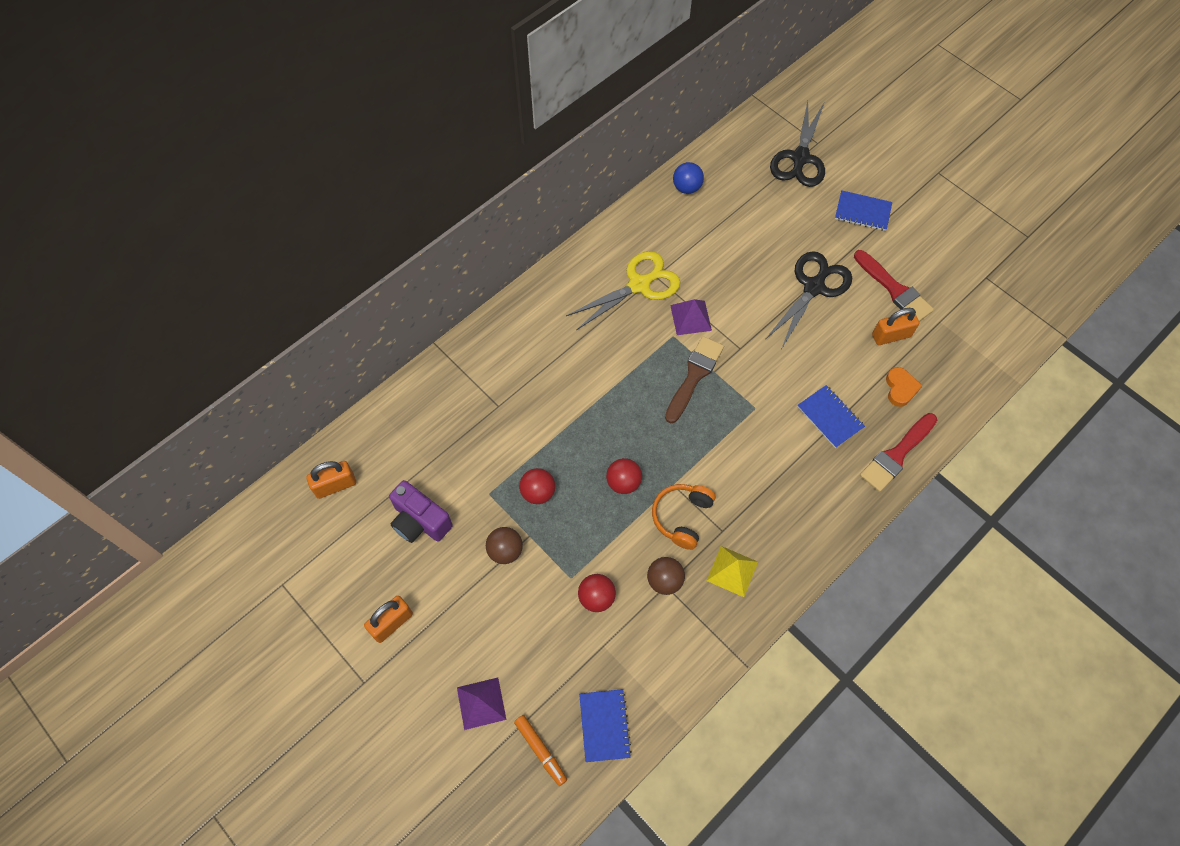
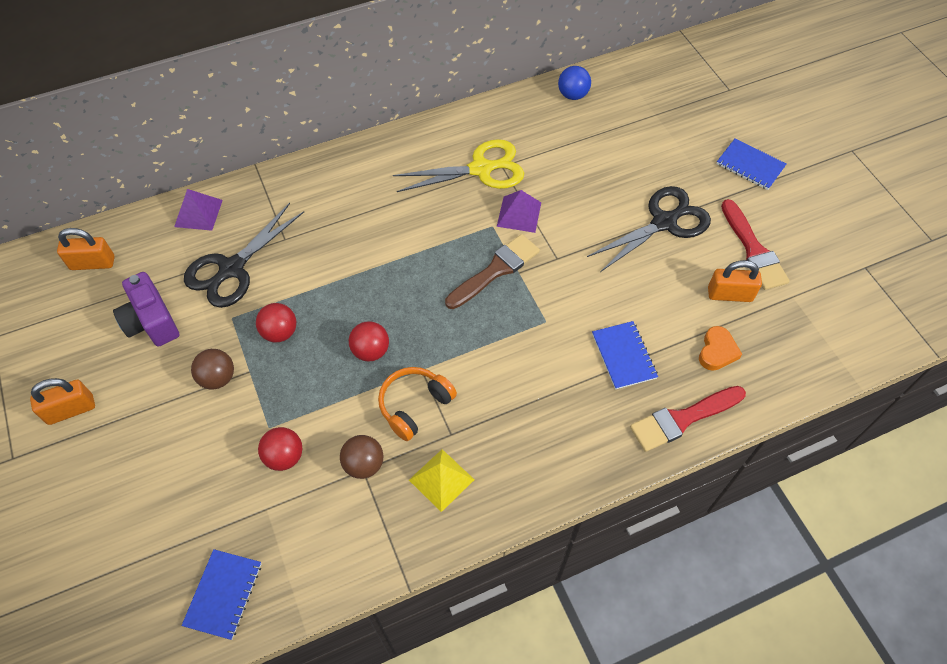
camera: 20 degrees right, 5 degrees down
purple pyramid [457,678,506,730] -> purple pyramid moved to [174,189,223,231]
orange marker [514,715,567,786] -> none
black scissors [770,101,825,187] -> black scissors moved to [184,203,304,308]

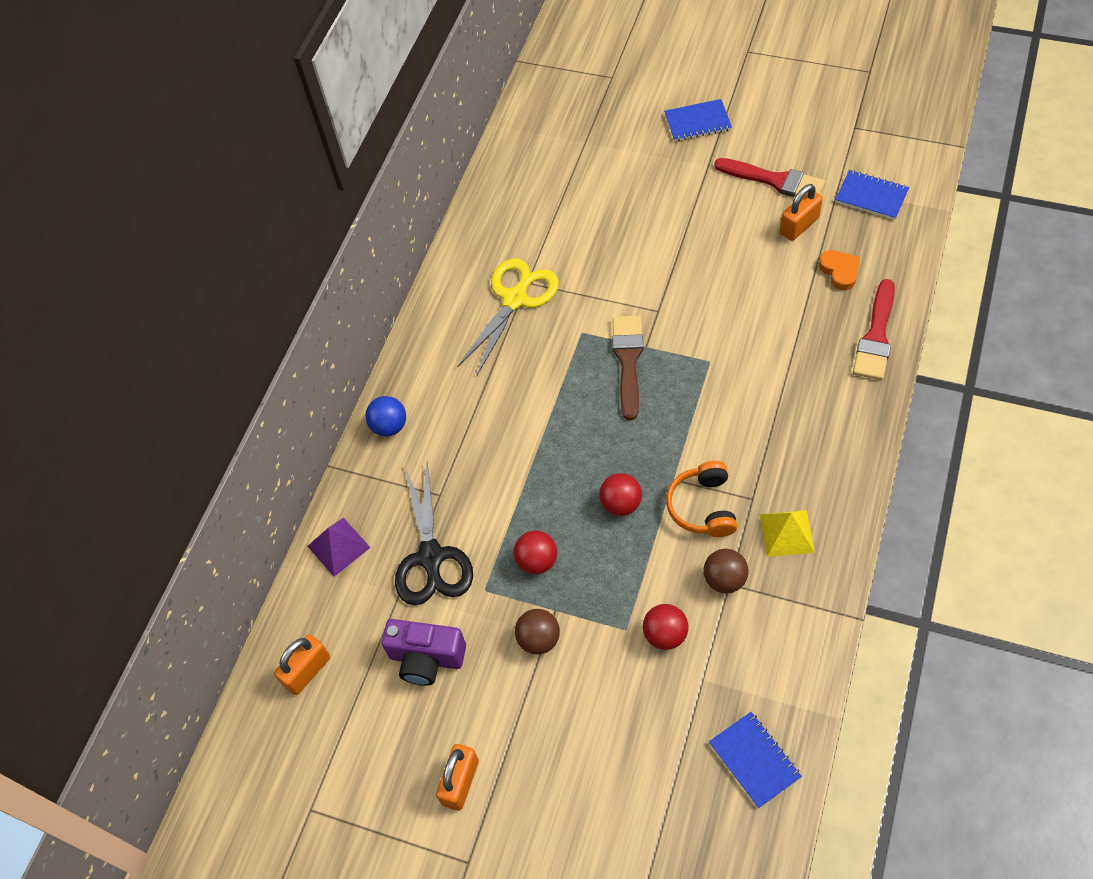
camera: 40 degrees left, 0 degrees up
purple pyramid [497,190,541,233] -> none
blue ball [558,66,591,100] -> blue ball moved to [365,396,406,437]
black scissors [587,186,711,272] -> none
blue notebook [592,321,658,390] -> blue notebook moved to [835,170,909,220]

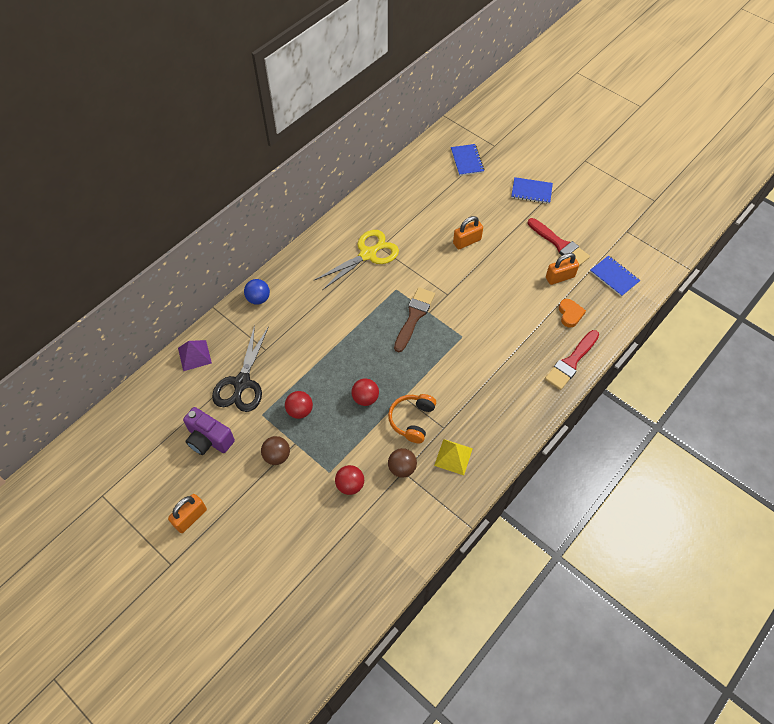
camera: 15 degrees right, 0 degrees up
orange padlock [274,634,330,695] -> orange padlock moved to [453,216,483,249]
blue notebook [709,712,802,808] -> blue notebook moved to [451,144,484,176]

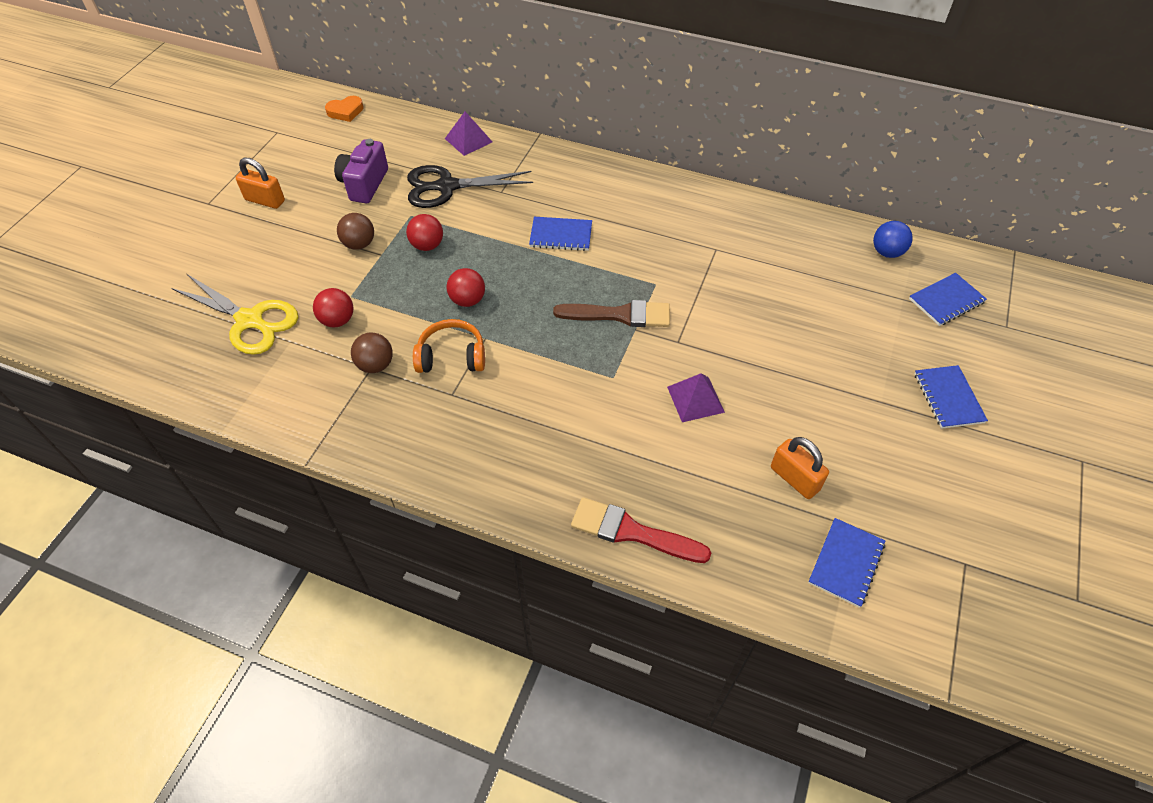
camera: 70 degrees right, 5 degrees down
blue ball [244,279,270,305] -> blue ball moved to [873,221,913,258]
yellow scissors [314,230,399,290] -> yellow scissors moved to [171,274,298,355]
yellow pyramid [434,439,473,475] -> none
orange padlock [453,216,483,249] -> none
red brush [528,218,590,266] -> none
orange heart [559,299,586,328] -> orange heart moved to [325,96,364,122]
none -> blue notebook [529,217,592,251]
none -> purple pyramid [667,373,725,422]

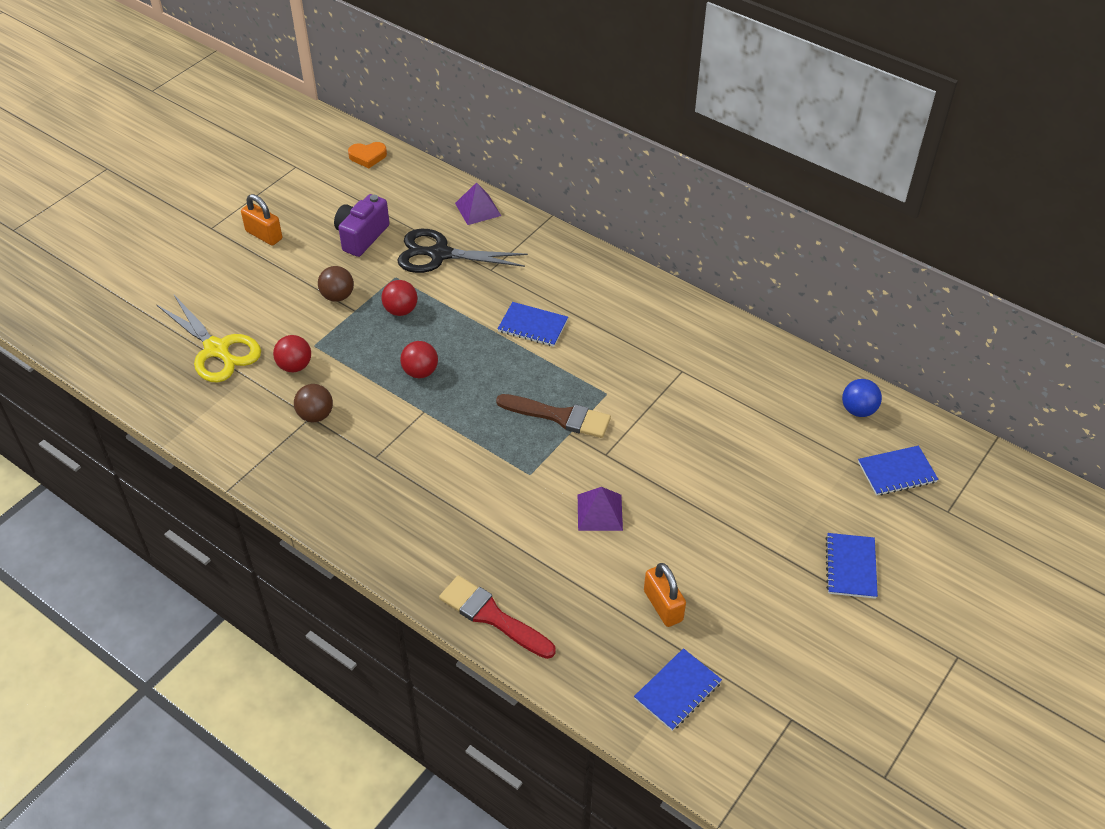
camera: 15 degrees right, 5 degrees down
orange headphones [413,319,485,373] -> none

